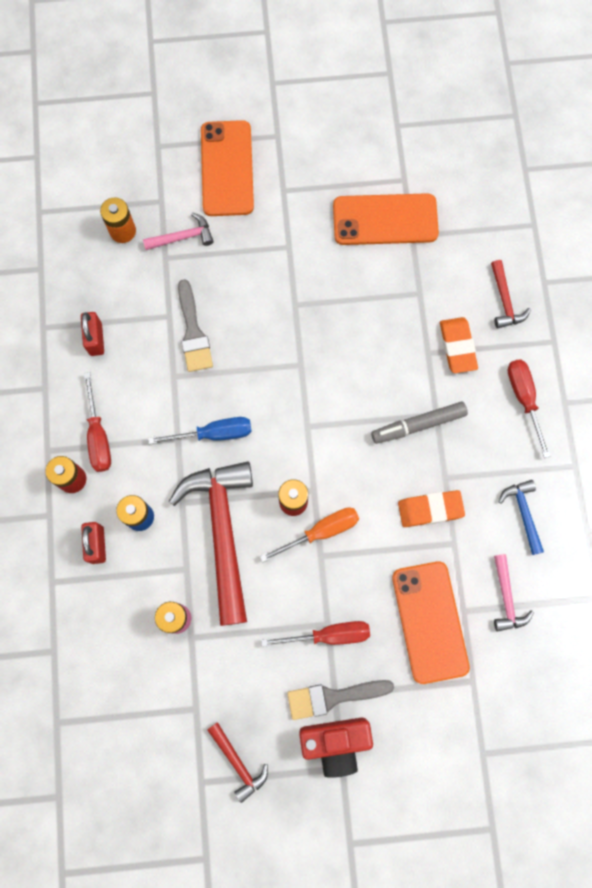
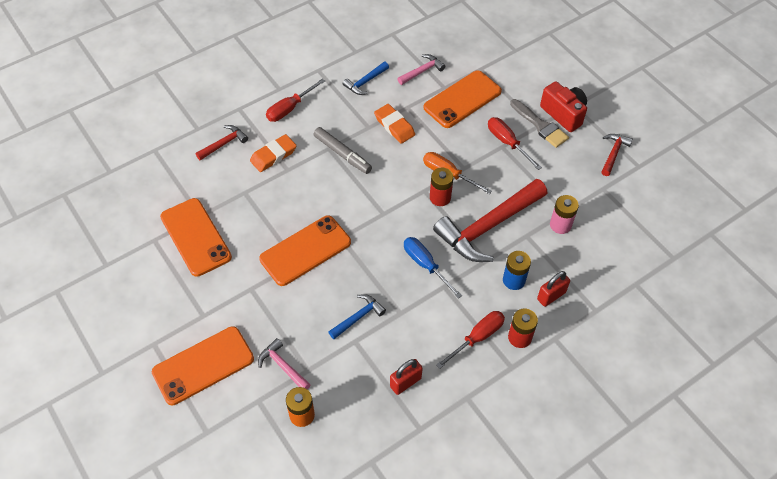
camera: 120 degrees left, 20 degrees down
grey brush [178,279,213,372] -> blue hammer [329,294,386,339]
none -> orange phone [259,215,351,286]

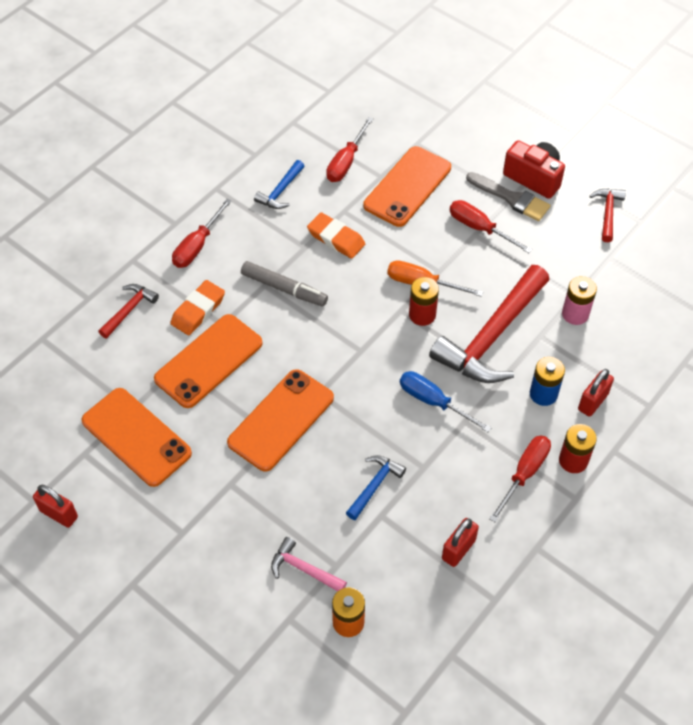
camera: 15 degrees left, 0 degrees up
orange phone [152,326,254,405] -> orange phone moved to [154,314,263,408]
pink hammer [398,54,445,85] -> red screwdriver [326,117,373,182]
none -> red padlock [33,485,78,528]

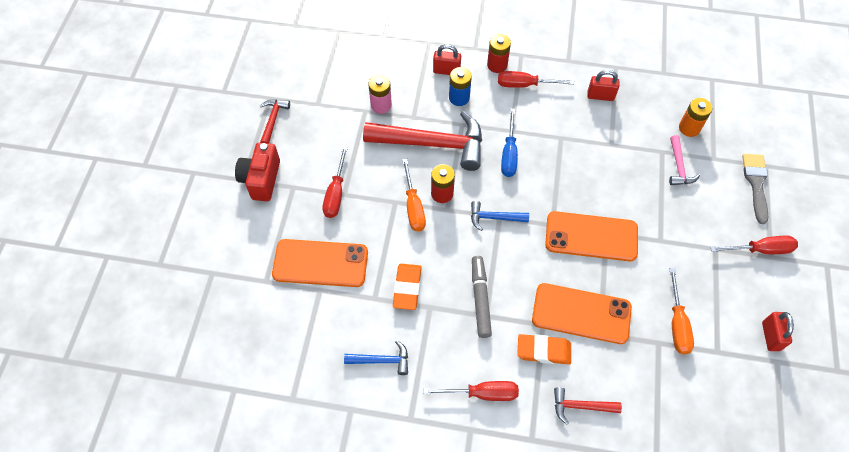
camera: 120 degrees left, 5 degrees up
orange phone [81,388,192,487] -> orange screwdriver [669,268,694,354]
red screwdriver [326,117,373,182] -> red screwdriver moved to [710,236,798,254]
blue hammer [346,455,406,520] -> blue hammer moved to [471,201,529,231]
grey brush [466,172,551,221] -> grey brush moved to [742,154,768,224]
red hammer [590,189,626,242] -> red hammer turned 120 degrees clockwise [260,99,290,143]

